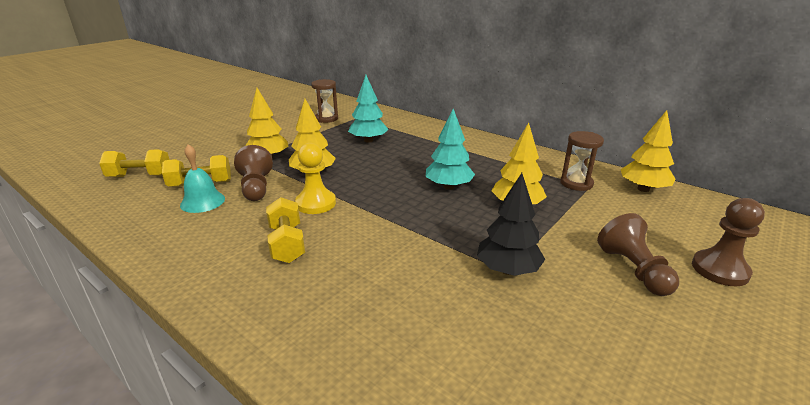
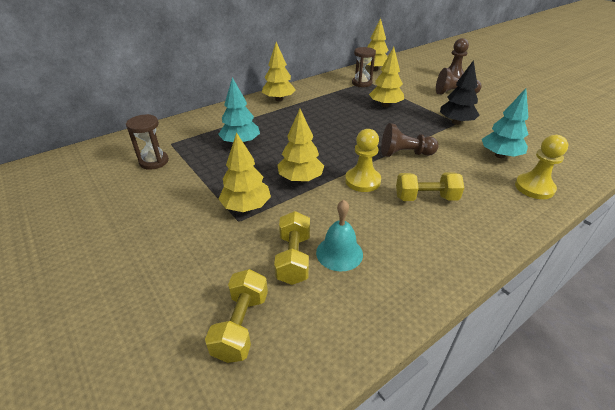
camera: 75 degrees left, 10 degrees up
brown pawn [234,145,273,201] -> brown pawn moved to [381,123,438,157]
turquoise tree [426,109,475,190] -> turquoise tree moved to [482,88,529,158]
none -> yellow tree [262,42,296,101]
none -> yellow pawn [515,135,568,199]

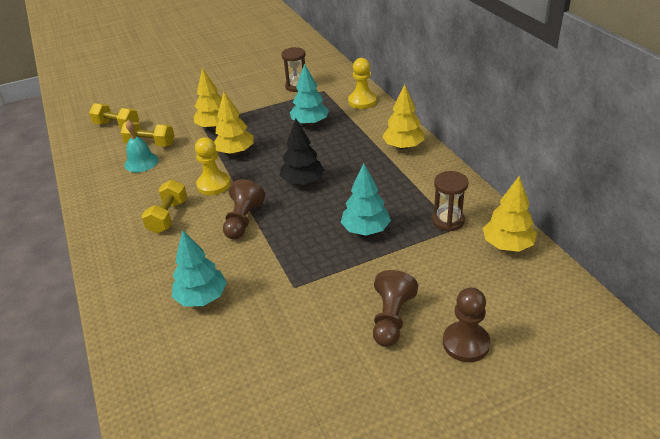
camera: 105 degrees right, 0 degrees up
yellow tree [369,47,404,107] -> turquoise tree [341,163,391,236]
black tree [440,60,479,125] -> black tree moved to [280,118,324,185]
yellow pawn [515,135,568,199] -> yellow pawn moved to [348,58,377,109]

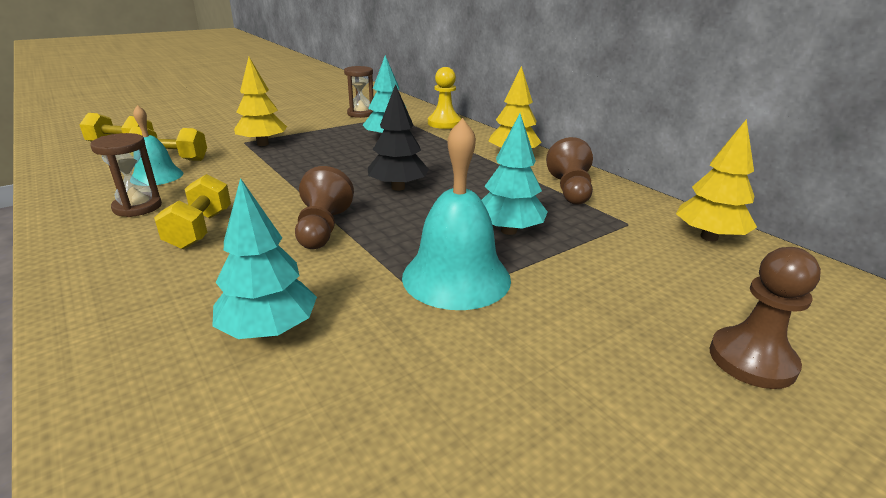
camera: 15 degrees left, 10 degrees down
yellow pawn [195,137,231,195] -> none
yellow tree [214,92,254,155] -> none
brown pawn [373,270,418,347] -> brown pawn moved to [546,137,593,205]
brown hourglass [432,171,469,232] -> brown hourglass moved to [90,133,162,217]
none -> turquoise bell [402,118,511,310]

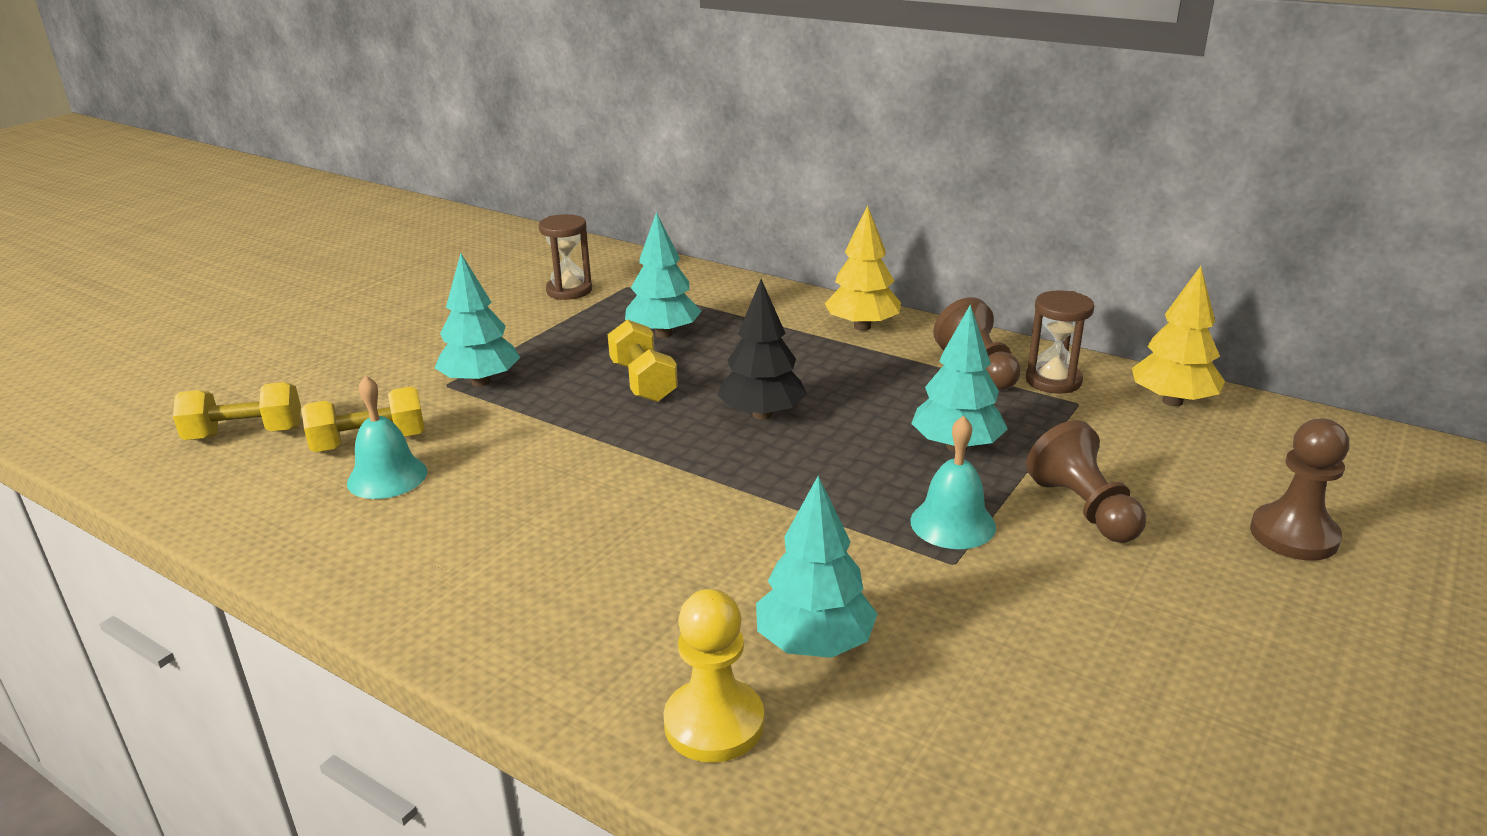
camera: 20 degrees left, 0 degrees up
brown hourglass [90,133,162,217] -> brown hourglass moved to [1026,290,1094,394]
yellow dumbbell [154,174,231,249] -> yellow dumbbell moved to [608,319,678,402]
yellow tree [234,57,287,146] -> turquoise tree [435,253,520,387]
brown pawn [295,166,354,249] -> brown pawn moved to [1026,420,1146,543]
turquoise bell [402,118,511,310] -> turquoise bell [910,415,996,549], size x0.62
yellow pawn [428,67,461,129] -> yellow pawn moved to [663,589,764,763]

